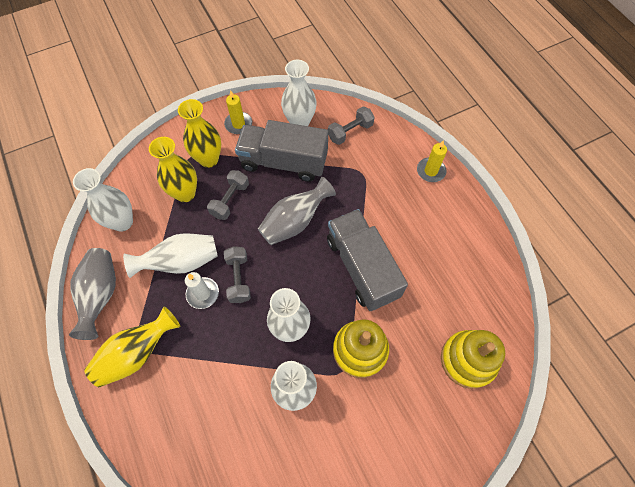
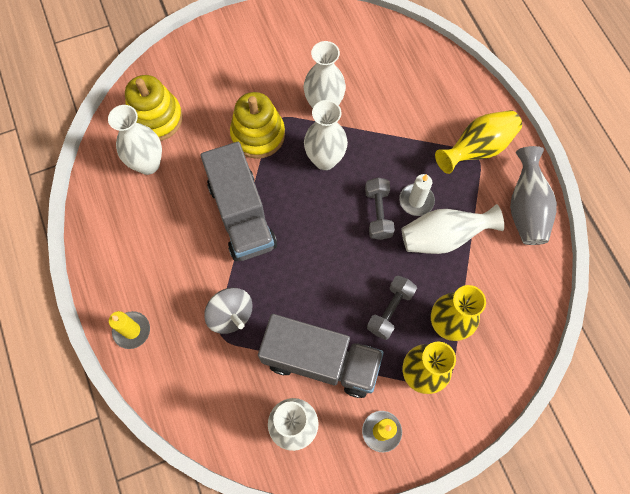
camera: 175 degrees left, 5 degrees up
white vase [73,168,133,232] -> white vase moved to [108,105,162,175]
grey vase [258,177,336,245] -> none
grey dumbbell [328,107,375,145] -> none
none -> grey spinning top [204,288,253,334]

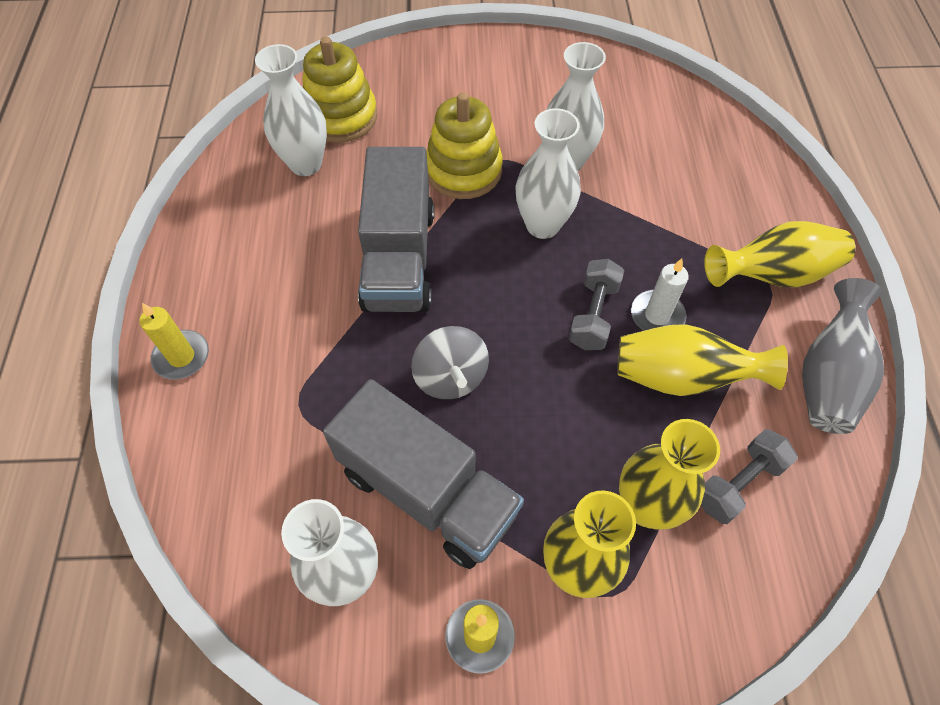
camera: 20 degrees right, 10 degrees down
grey spinning top [204,288,253,334] -> grey spinning top moved to [411,326,489,399]
grey dumbbell [367,276,417,340] -> grey dumbbell moved to [701,429,798,524]
white vase [401,204,504,254] -> yellow vase [617,324,788,396]

